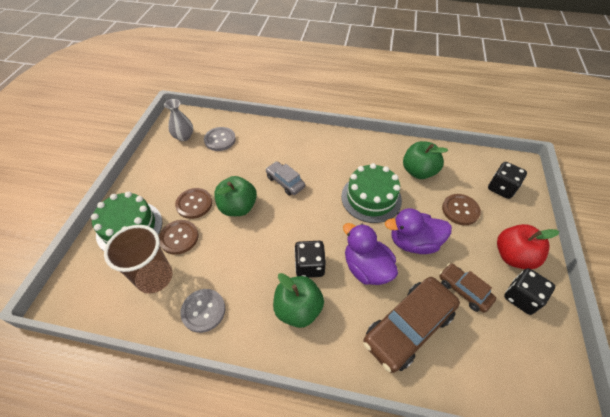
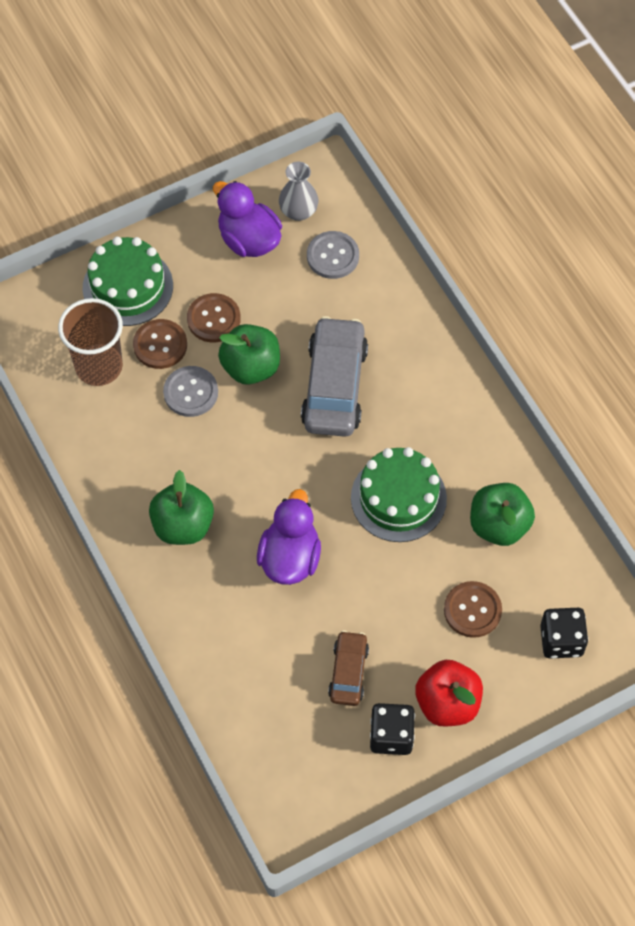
camera: 50 degrees right, 10 degrees up
grey button [180,289,225,333] -> grey button moved to [163,366,218,417]
grey car [265,161,305,195] -> grey car [301,316,368,437], size x1.81
black dice [294,241,326,278] -> none
brown car [363,277,460,373] -> none
purple duck [385,208,452,254] -> purple duck moved to [213,181,282,257]

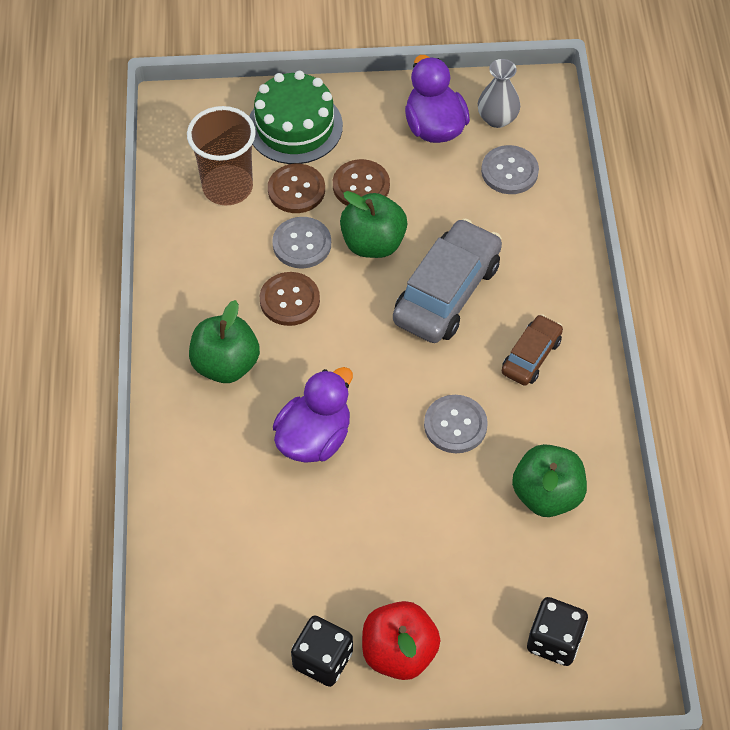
camera: 25 degrees right, 5 degrees down
brown car [328,630,369,706] -> brown car moved to [502,314,563,386]
green cake [351,447,447,542] -> grey button [424,395,488,453]
brown button [444,581,502,638] -> brown button moved to [260,272,320,326]

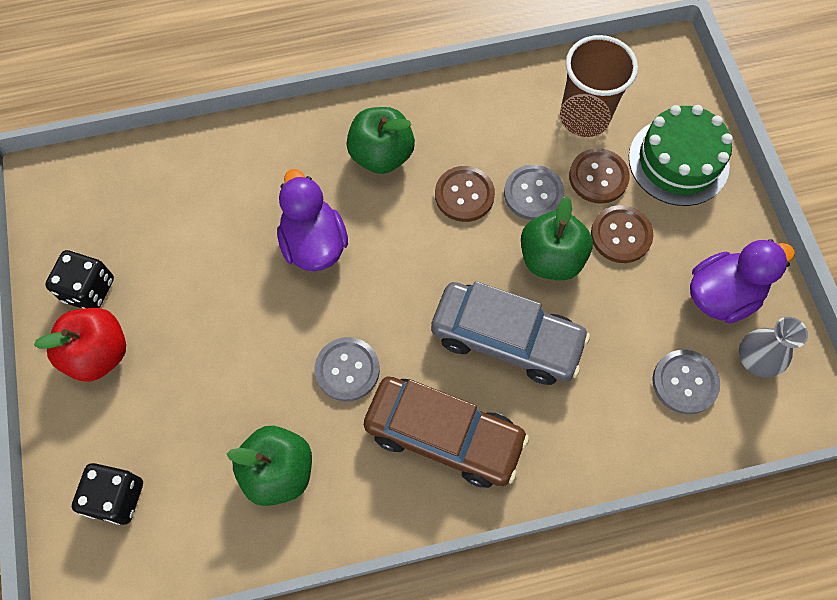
camera: 80 degrees right, 10 degrees up
purple duck [273,367,353,463] -> purple duck turned 135 degrees counterclockwise [277,169,348,271]
brown car [502,314,563,386] -> brown car [364,376,529,488], size x1.81

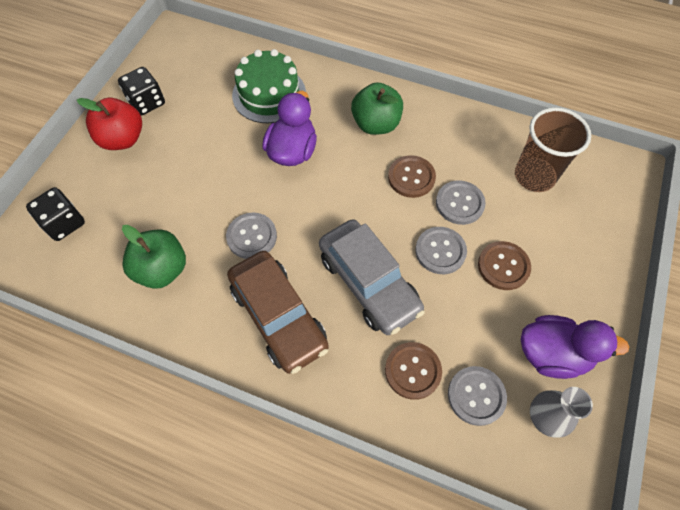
camera: 35 degrees right, 5 degrees down
green apple [521,197,593,280] -> grey button [415,227,467,274]
brown button [569,148,630,204] -> brown button moved to [385,342,442,400]
green cake [629,105,733,206] -> green cake moved to [232,49,306,123]

